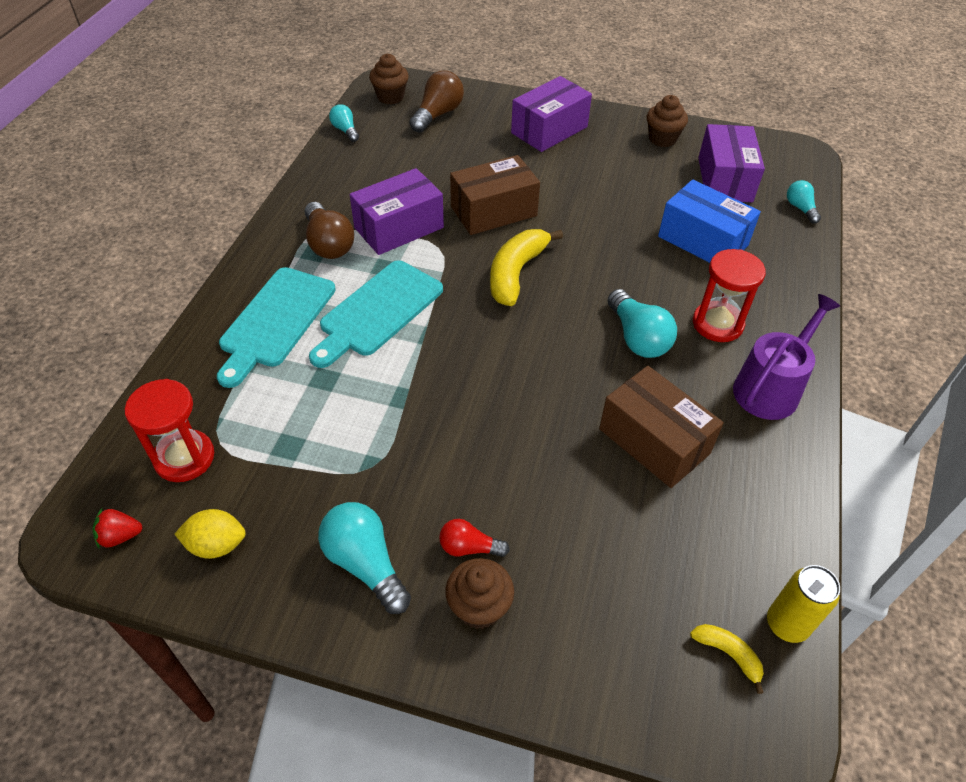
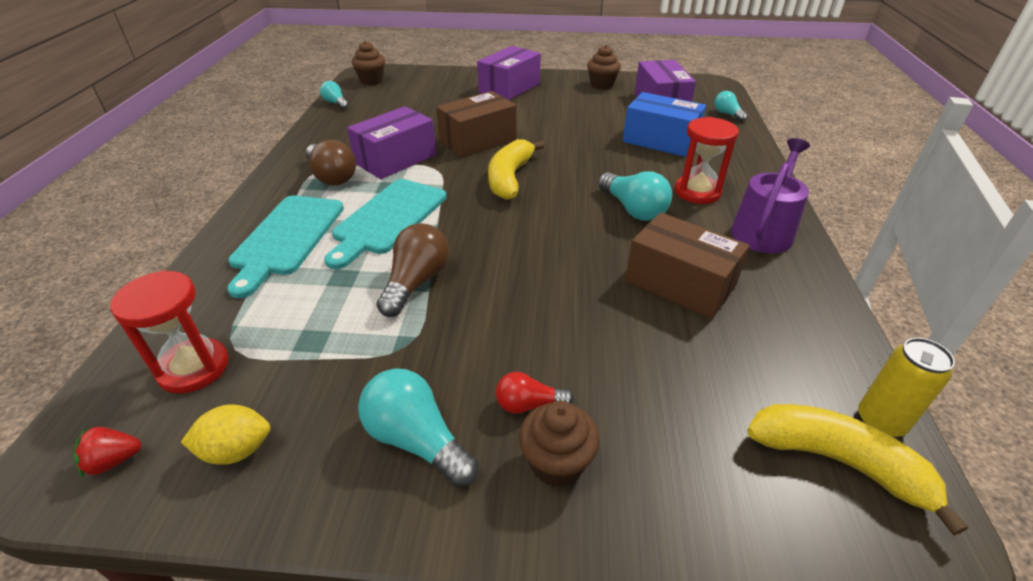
camera: 10 degrees left, 10 degrees down
brown light bulb [409,70,464,133] -> brown light bulb moved to [376,223,449,317]
yellow banana [690,624,764,694] -> yellow banana [747,404,968,535], size x2.02

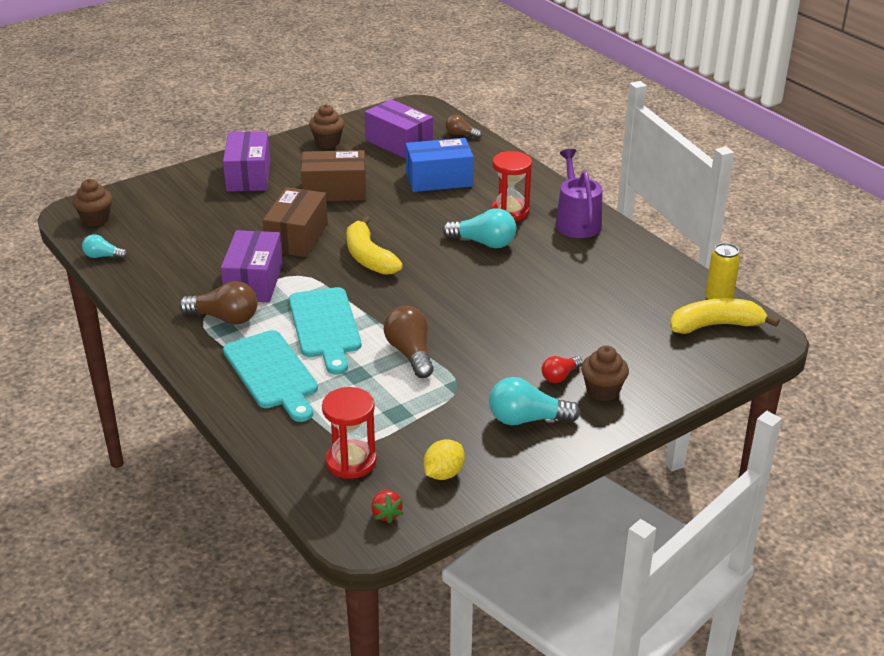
camera: 40 degrees left, 5 degrees down
red strawberry [73,427,141,478] -> red strawberry turned 45 degrees counterclockwise [371,490,404,524]
brown box [625,212,750,319] -> brown box moved to [301,150,366,201]
turquoise light bulb [714,91,748,122] -> brown light bulb [445,115,482,138]

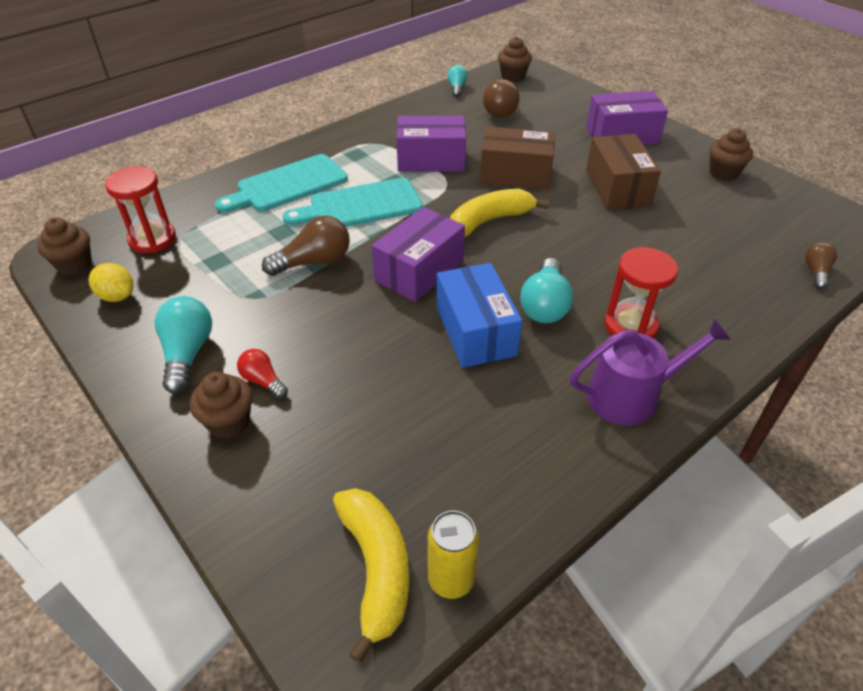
camera: 85 degrees right, 10 degrees up
brown light bulb [179,281,257,325] -> brown light bulb moved to [483,79,520,118]
purple box [365,99,433,159] -> purple box moved to [372,207,465,302]
red strawberry [371,490,404,524] -> brown cupcake [37,217,92,276]
blue box [406,138,474,192] -> blue box moved to [437,263,522,368]

